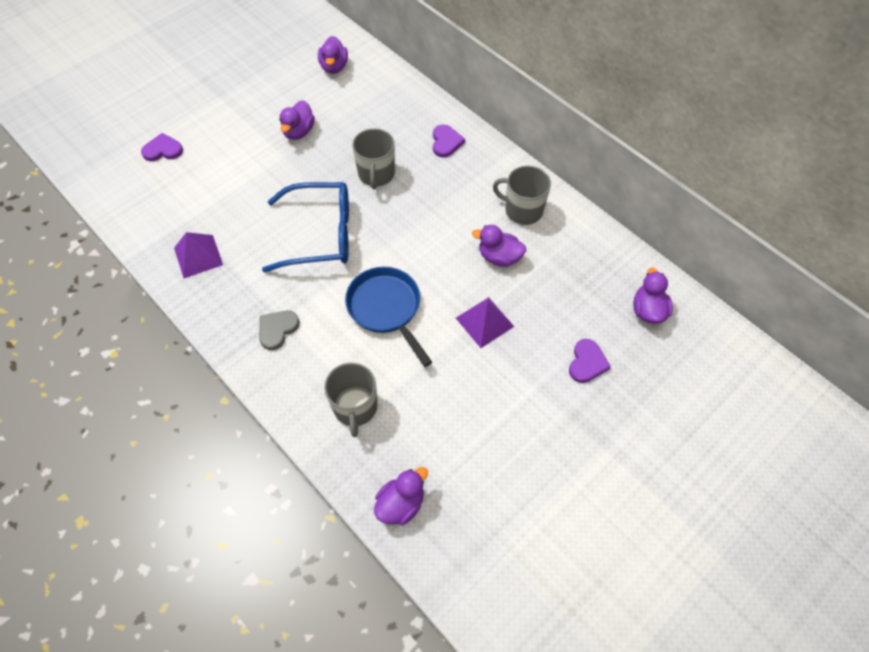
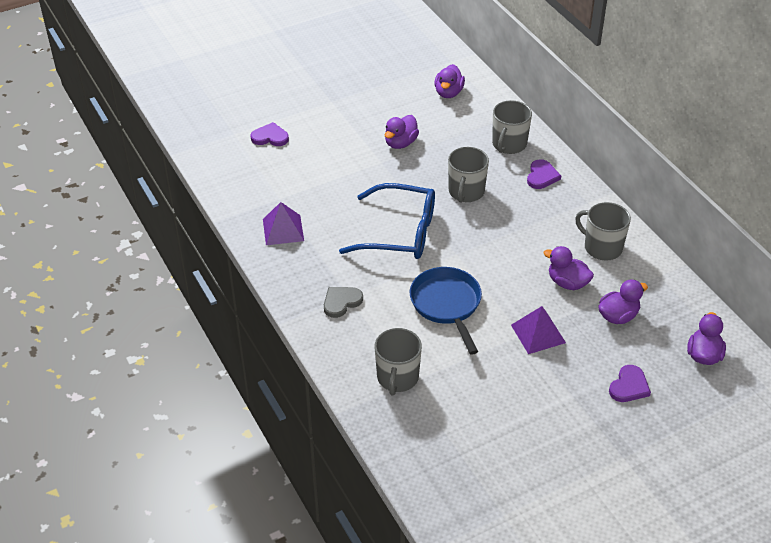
camera: 15 degrees right, 15 degrees down
purple duck [374,467,428,525] -> purple duck moved to [598,280,648,324]
none -> grey mug [492,100,532,154]

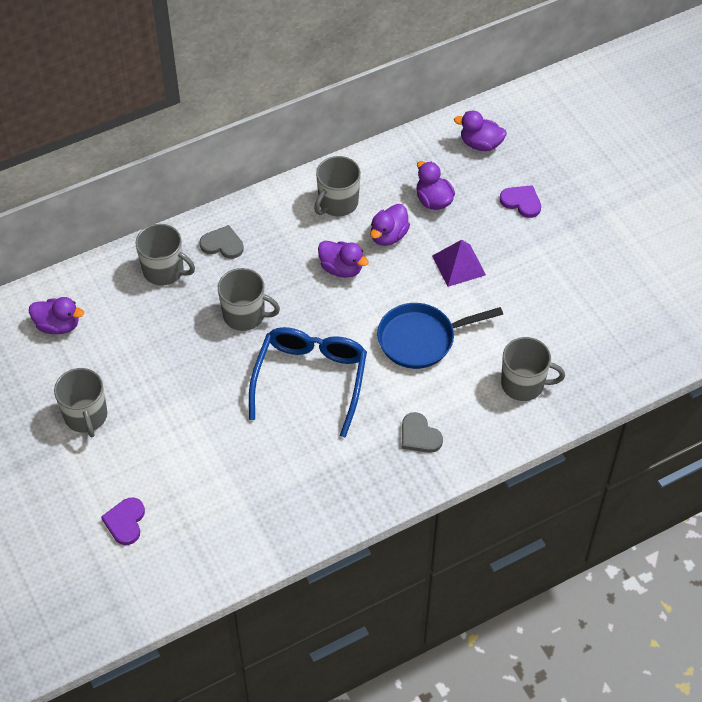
camera: 90 degrees left, 10 degrees up
purple pyramid [263,202,304,245] -> none
purple duck [385,115,419,149] -> purple duck moved to [318,241,369,278]
purple heart [527,159,561,189] -> grey heart [199,225,244,259]
none -> grey mug [54,368,107,437]

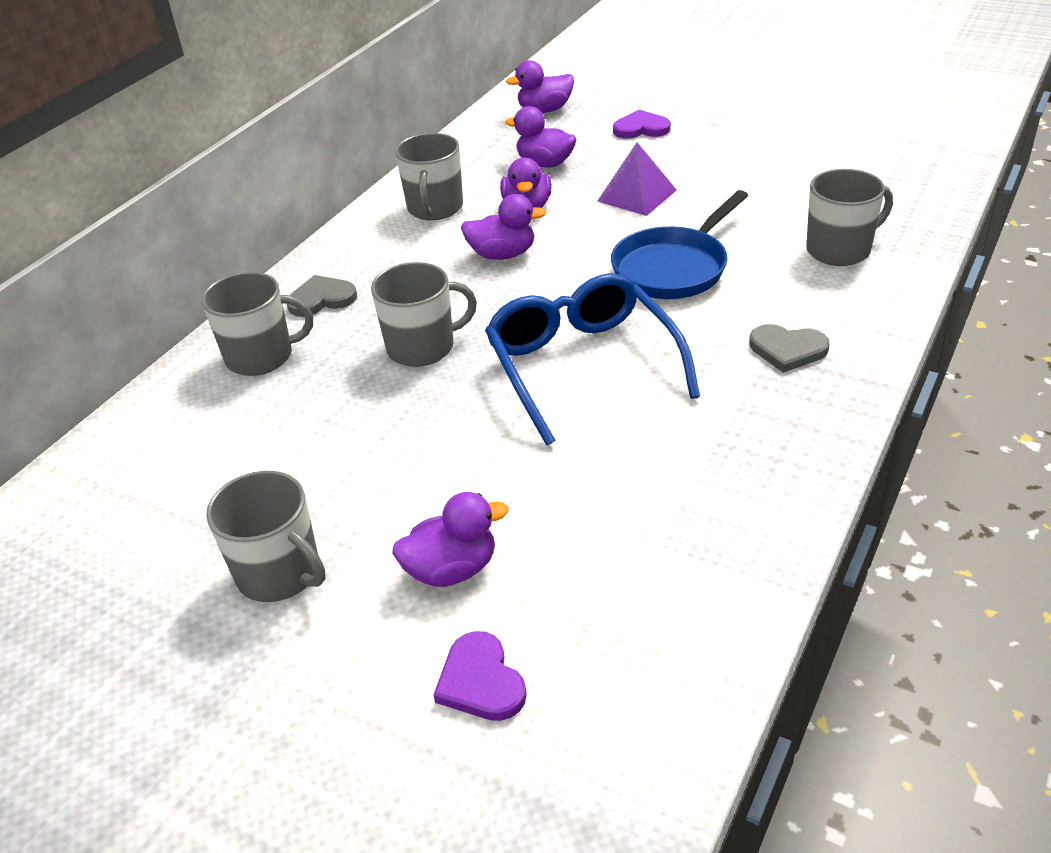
camera: 30 degrees left, 15 degrees down
purple duck [29,297,84,334] -> purple duck moved to [392,492,509,587]

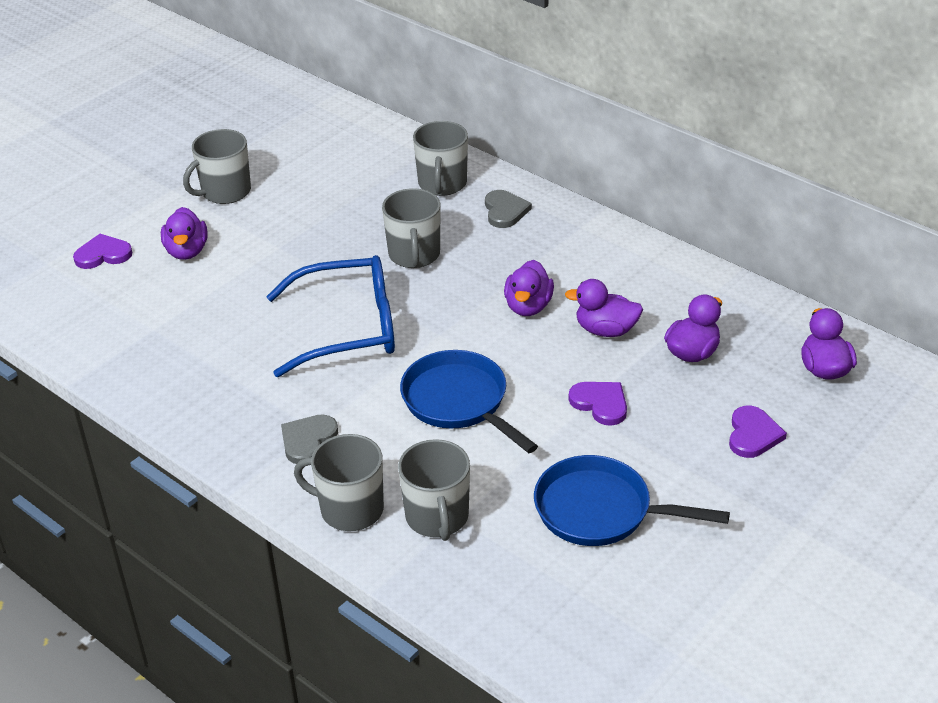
camera: 100 degrees right, 0 degrees up
grey mug [395,133,463,220] -> grey mug moved to [294,434,384,531]
purple pyramid [597,142,677,216] -> purple heart [568,382,627,426]
none -> blue pan [534,455,730,546]

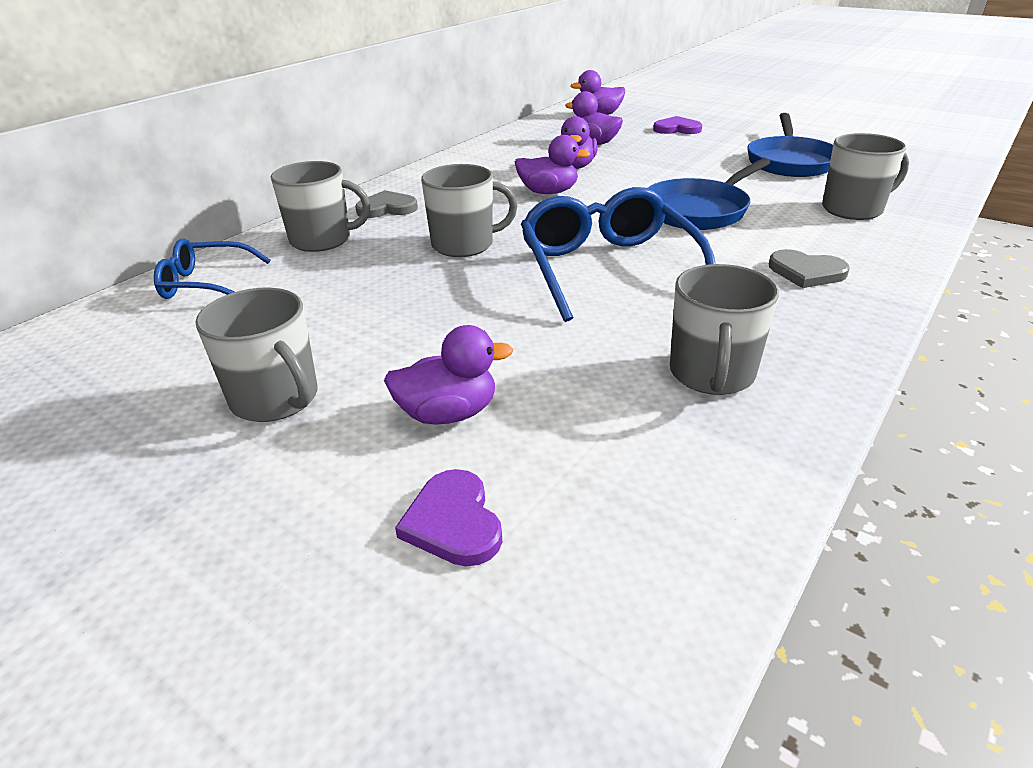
camera: 95 degrees left, 5 degrees down
grey mug [294,434,384,531] -> grey mug moved to [670,264,779,395]
purple heart [568,382,627,426] -> none
none -> blue glasses [154,239,270,299]

